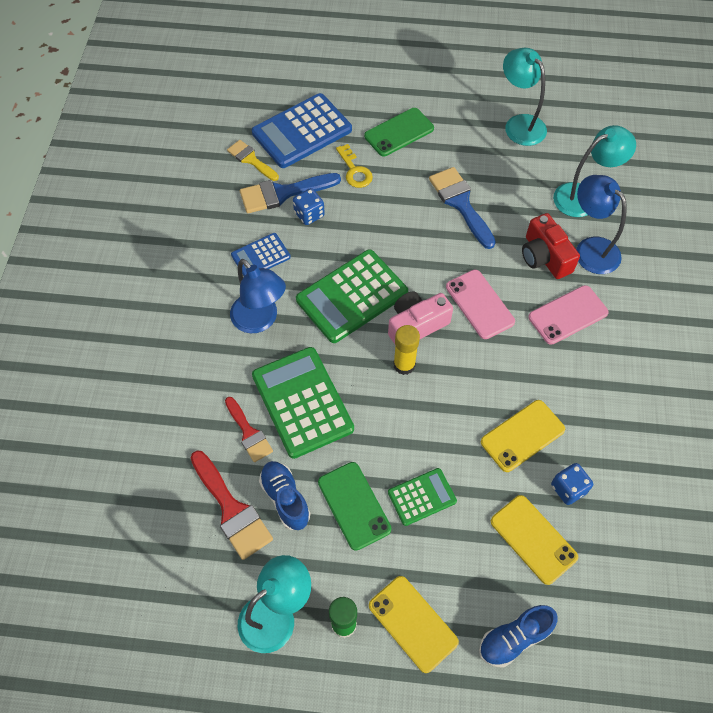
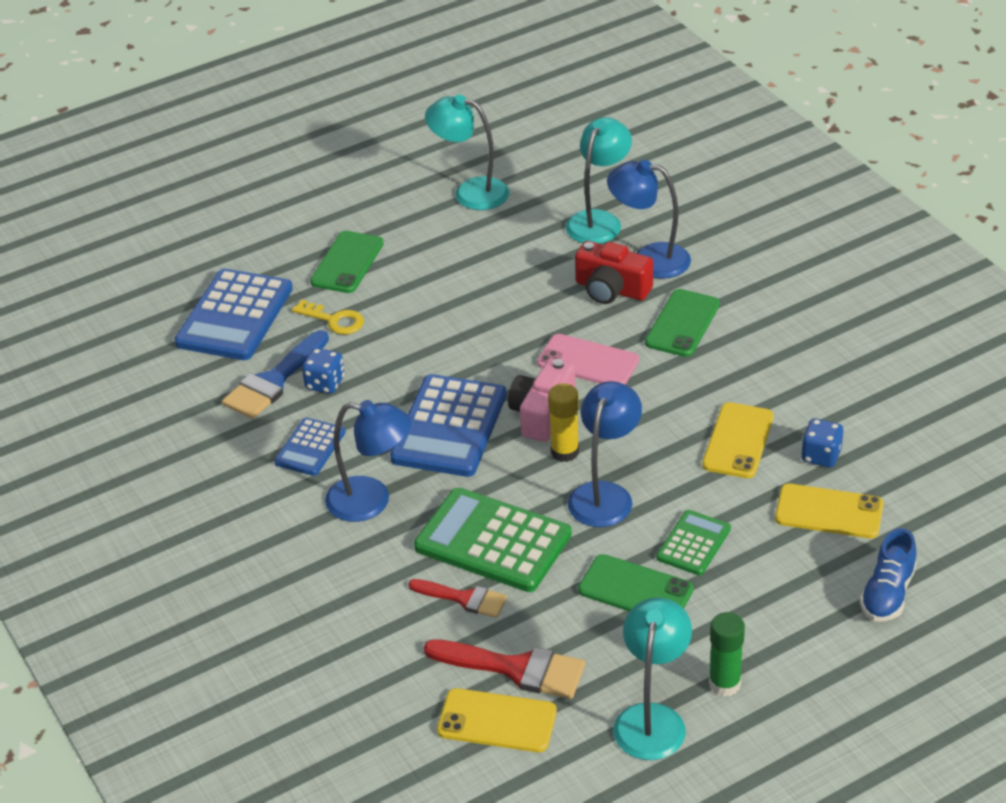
camera: 35 degrees left, 20 degrees down
yellow brush [227,140,279,181] -> none
blue shoe [259,461,310,530] -> none
green calculator [296,249,408,343] -> blue calculator [390,374,507,477]
yellow phone [369,576,459,673] -> yellow phone moved to [437,688,557,752]
blue brush [429,167,496,249] -> none
pink phone [528,285,609,345] -> green phone [645,289,720,357]
none -> blue lamp [568,381,642,527]

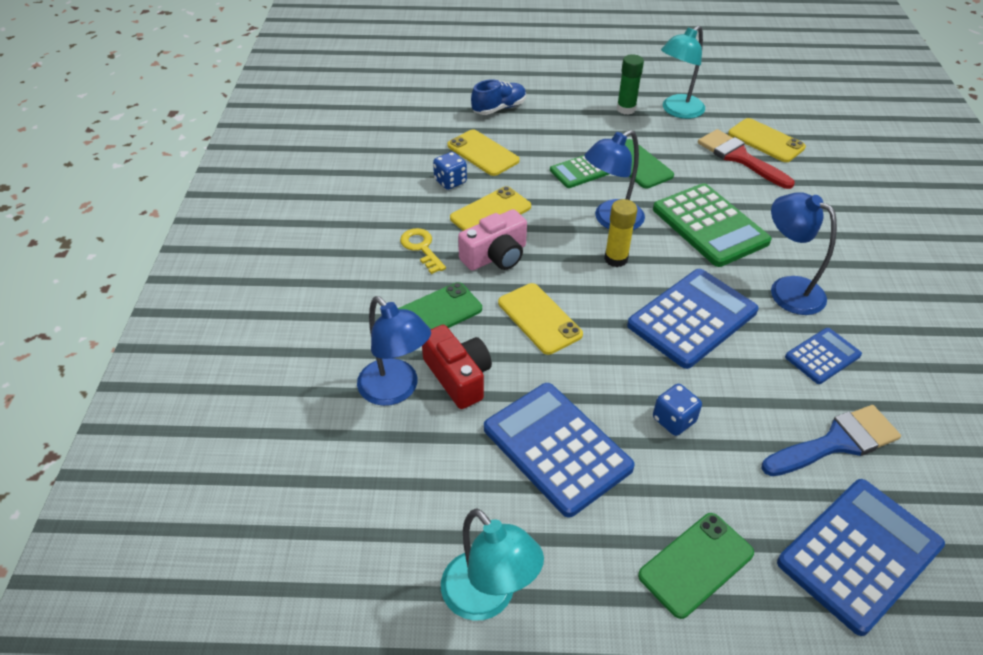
camera: 150 degrees left, 5 degrees up
yellow key [292,300,364,335] -> yellow key moved to [400,228,446,274]
blue dice [302,348,344,394] -> blue dice moved to [653,384,702,436]
red brush [408,579,507,618] -> none
pink camera [508,358,575,442] -> pink camera moved to [458,209,527,271]
pink phone [537,334,639,385] -> yellow phone [498,283,583,355]
turquoise lamp [566,117,632,244] -> none
none -> blue calculator [484,383,635,518]

